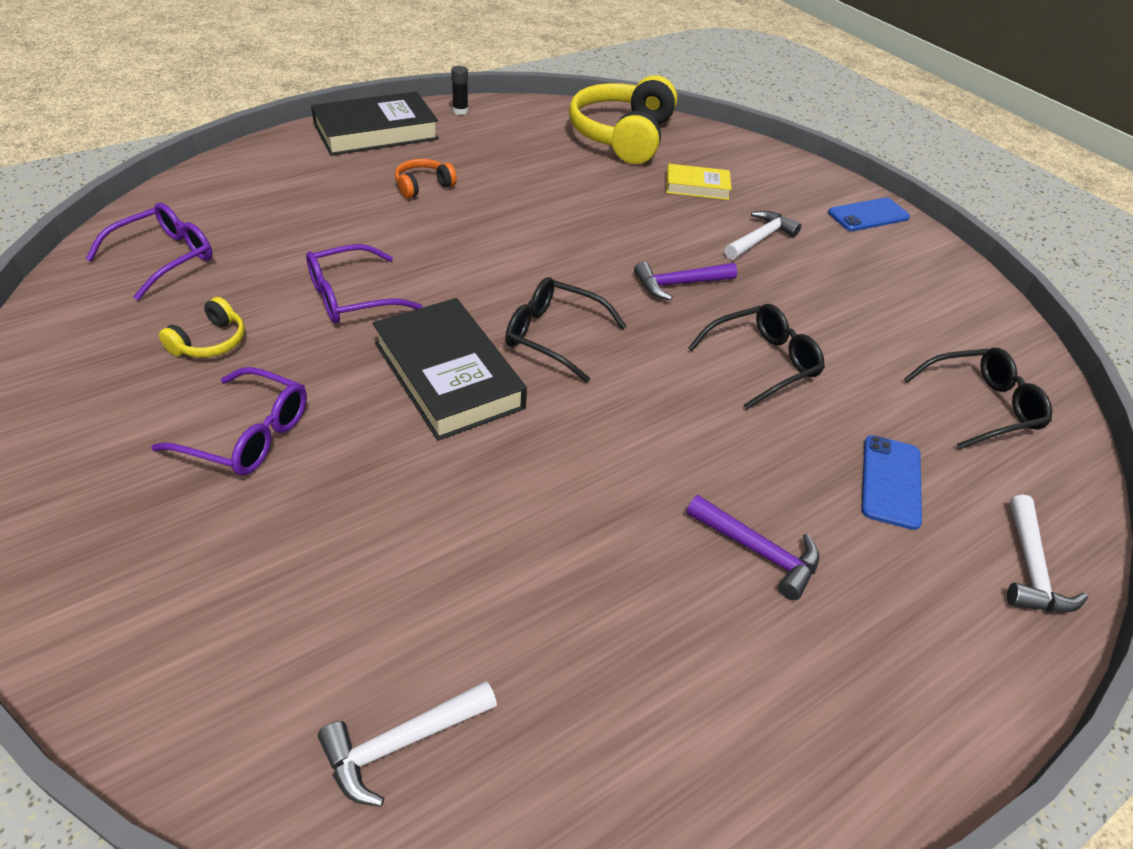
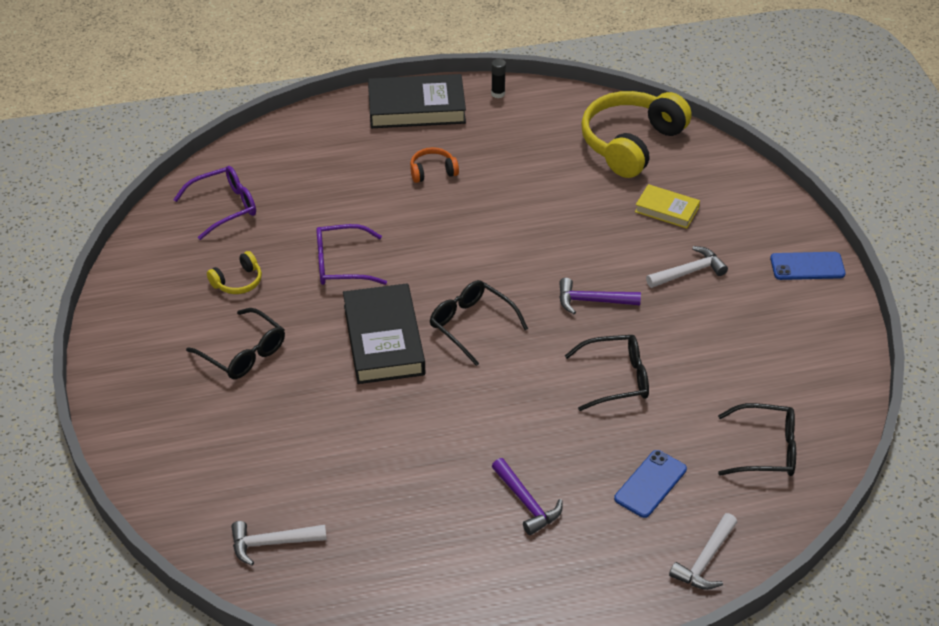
camera: 25 degrees right, 0 degrees up
purple glasses [151,367,307,475] -> black glasses [186,308,285,379]

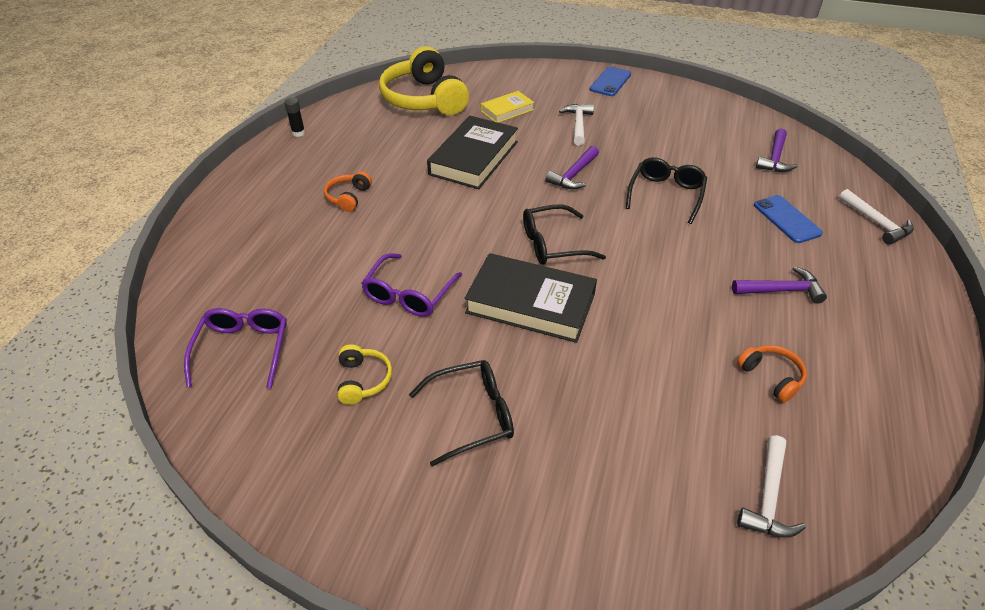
camera: 60 degrees left, 0 degrees up
black book [368,74,466,128] -> black book moved to [427,116,518,189]
black glasses [718,403,796,476] -> purple hammer [756,128,798,172]
none -> orange headphones [737,345,807,403]

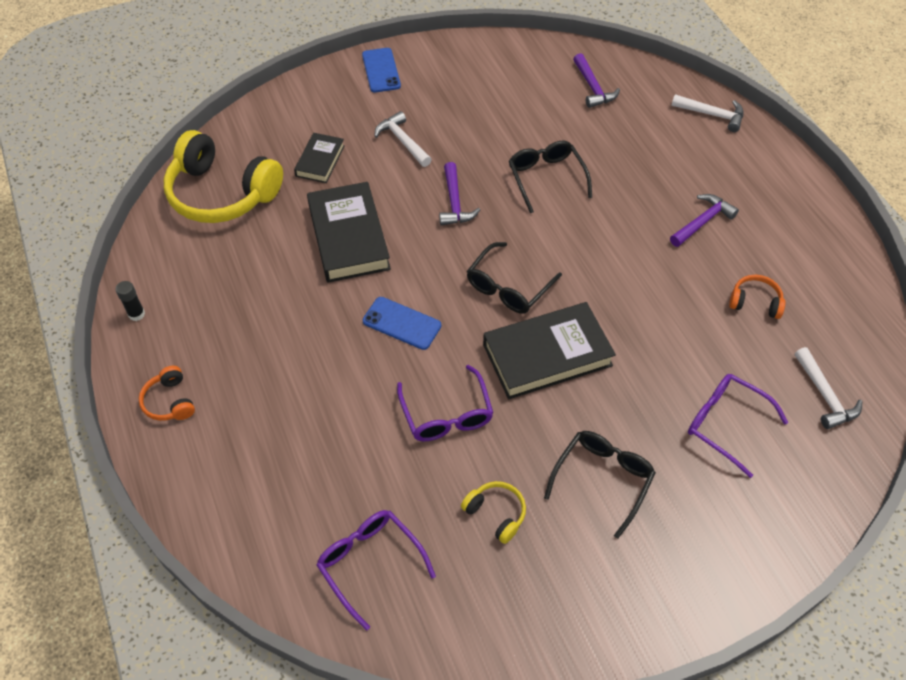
camera: 40 degrees left, 10 degrees up
orange headphones [324,171,372,212] -> orange headphones moved to [139,366,195,421]
yellow book [481,91,534,123] -> black book [294,133,345,183]
blue phone [754,195,823,243] -> blue phone moved to [363,297,441,350]
none -> purple glasses [688,374,789,478]

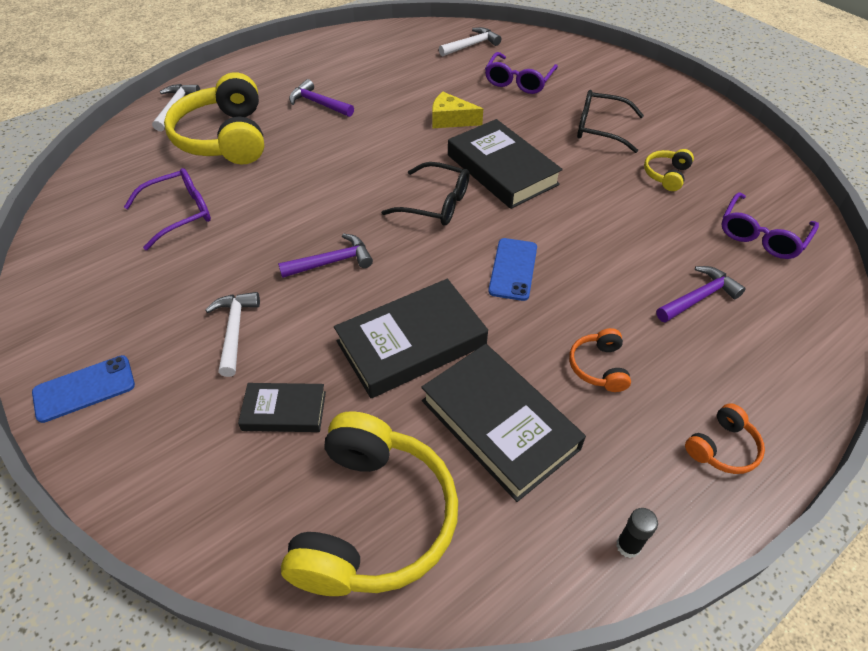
camera: 105 degrees left, 5 degrees down
white hammer [374,111,432,167] -> white hammer turned 135 degrees clockwise [205,292,260,377]
purple glasses [397,365,493,441] -> purple glasses moved to [124,168,211,250]
black glasses [509,140,592,213] -> none
purple hammer [573,53,620,108] -> purple hammer moved to [656,266,746,323]
orange headphones [729,275,786,319] -> orange headphones moved to [569,328,631,392]
none -> yellow headphones [164,72,264,164]
none -> black book [421,344,586,502]
none -> yellow cheese [432,92,483,128]

